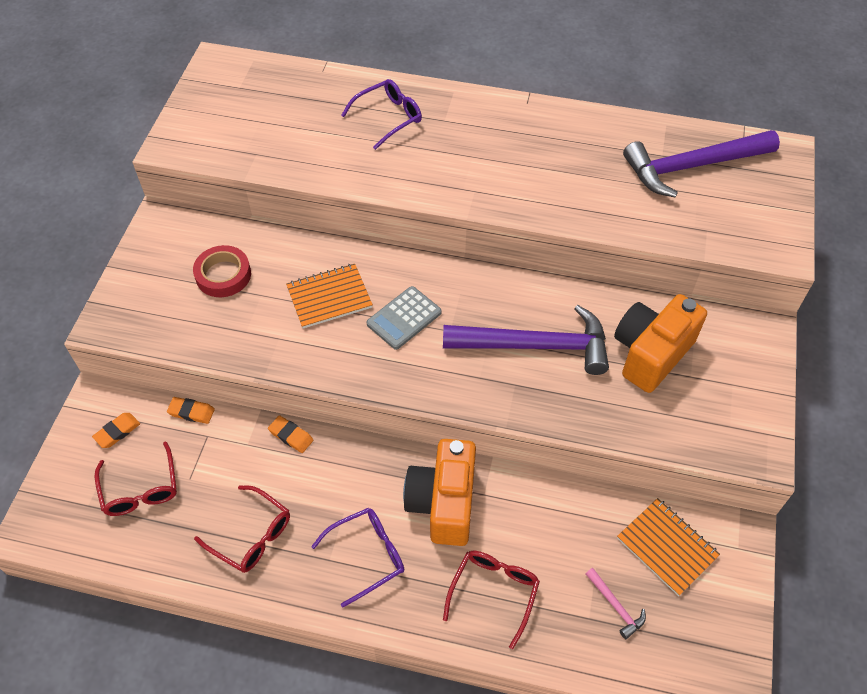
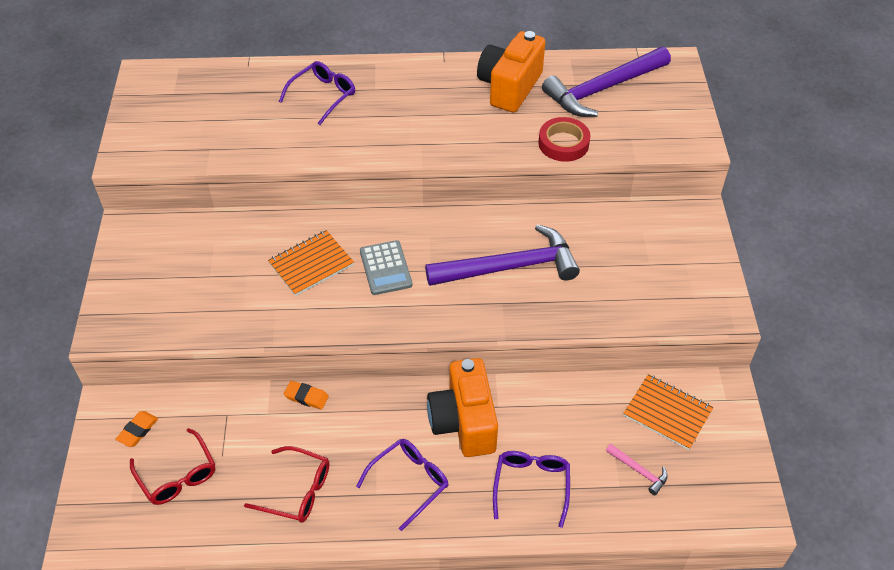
camera: 15 degrees left, 5 degrees down
orange eraser [167,397,215,424] -> none
red tape [193,245,251,297] -> red tape moved to [538,117,590,162]
grey calculator [367,286,442,350] -> grey calculator turned 45 degrees counterclockwise [360,240,413,295]
red glasses [443,551,540,649] -> purple glasses [493,451,570,528]
orange camera [614,294,707,393] -> orange camera moved to [477,31,545,112]

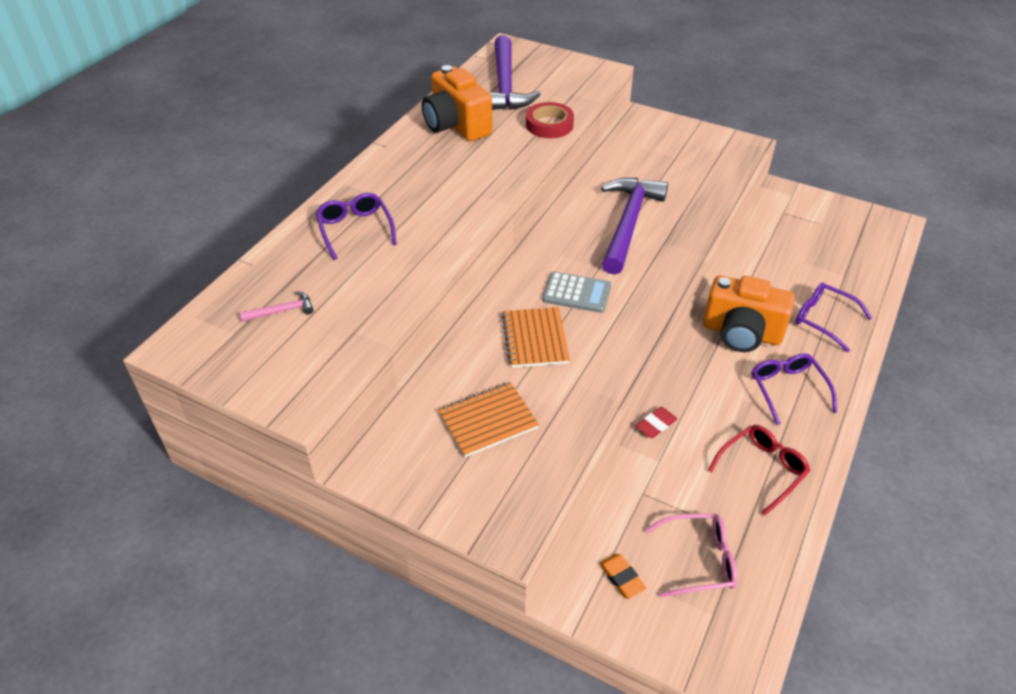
camera: 60 degrees left, 5 degrees down
red glasses [130,428,215,505] -> pink glasses [645,514,737,598]
orange eraser [284,381,329,409] -> red eraser [636,407,677,438]
pink hammer [606,444,668,495] -> pink hammer moved to [240,291,314,322]
orange notebook [623,374,713,450] -> orange notebook moved to [438,382,539,457]

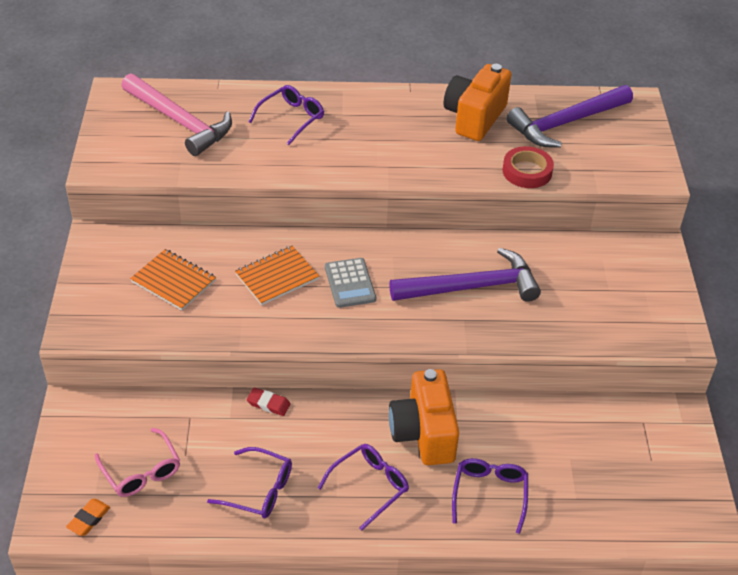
camera: 60 degrees right, 0 degrees up
pink hammer [240,291,314,322] -> pink hammer [121,73,232,156], size x2.44
orange eraser [599,554,646,599] -> orange eraser moved to [66,499,110,536]
red glasses [708,425,810,516] -> purple glasses [207,447,292,518]

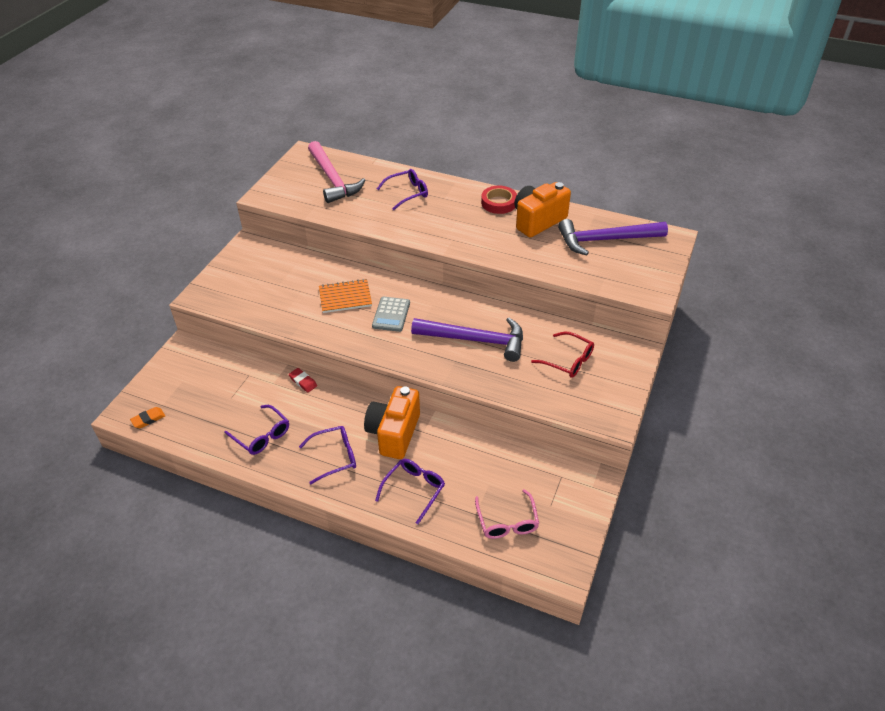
camera: 25 degrees right, 0 degrees up
pink glasses [95,428,180,497] -> pink glasses moved to [475,489,539,539]
orange notebook [130,249,216,311] -> none
red tape [502,146,554,188] -> red tape moved to [481,186,517,214]
none -> red glasses [531,332,594,378]

